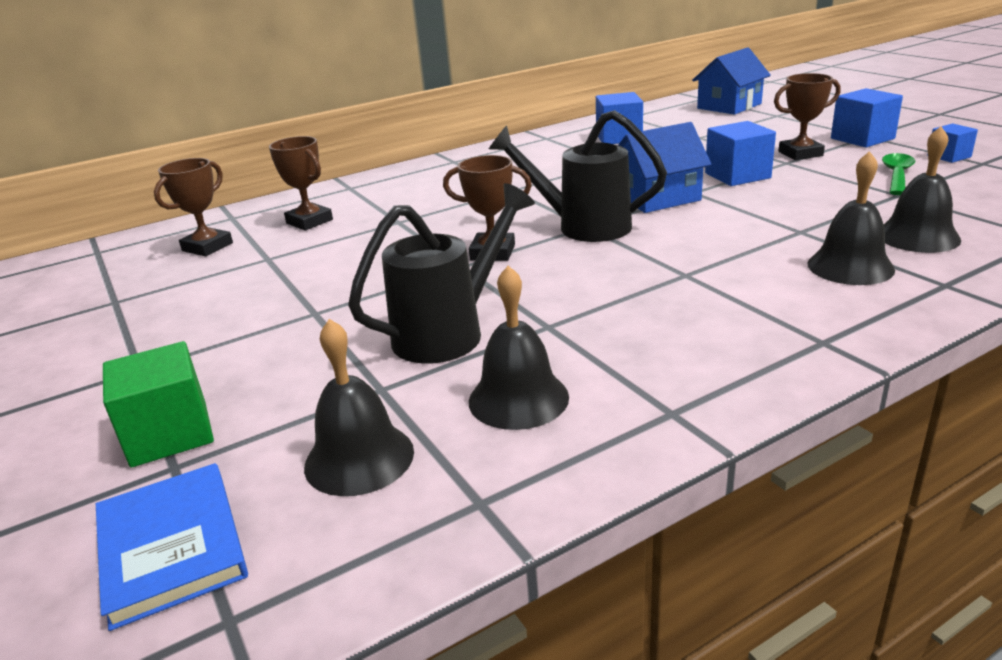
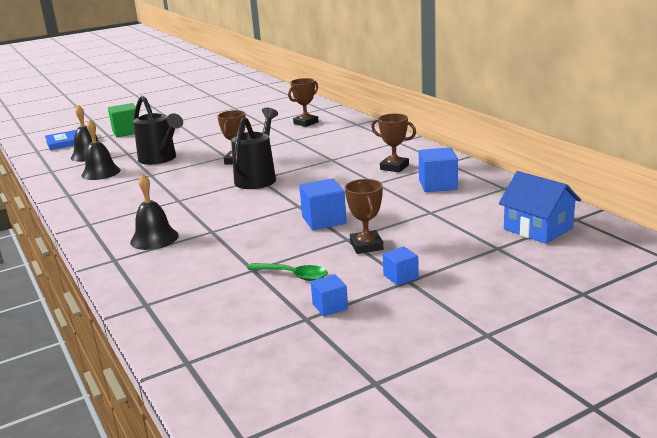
camera: 90 degrees right, 5 degrees down
brown trophy [154,158,233,256] -> brown trophy moved to [371,113,416,172]
blue house [618,122,711,213] -> none
blue cube [831,88,903,147] -> blue cube [383,246,419,286], size x0.60
black bell [884,126,961,253] -> none

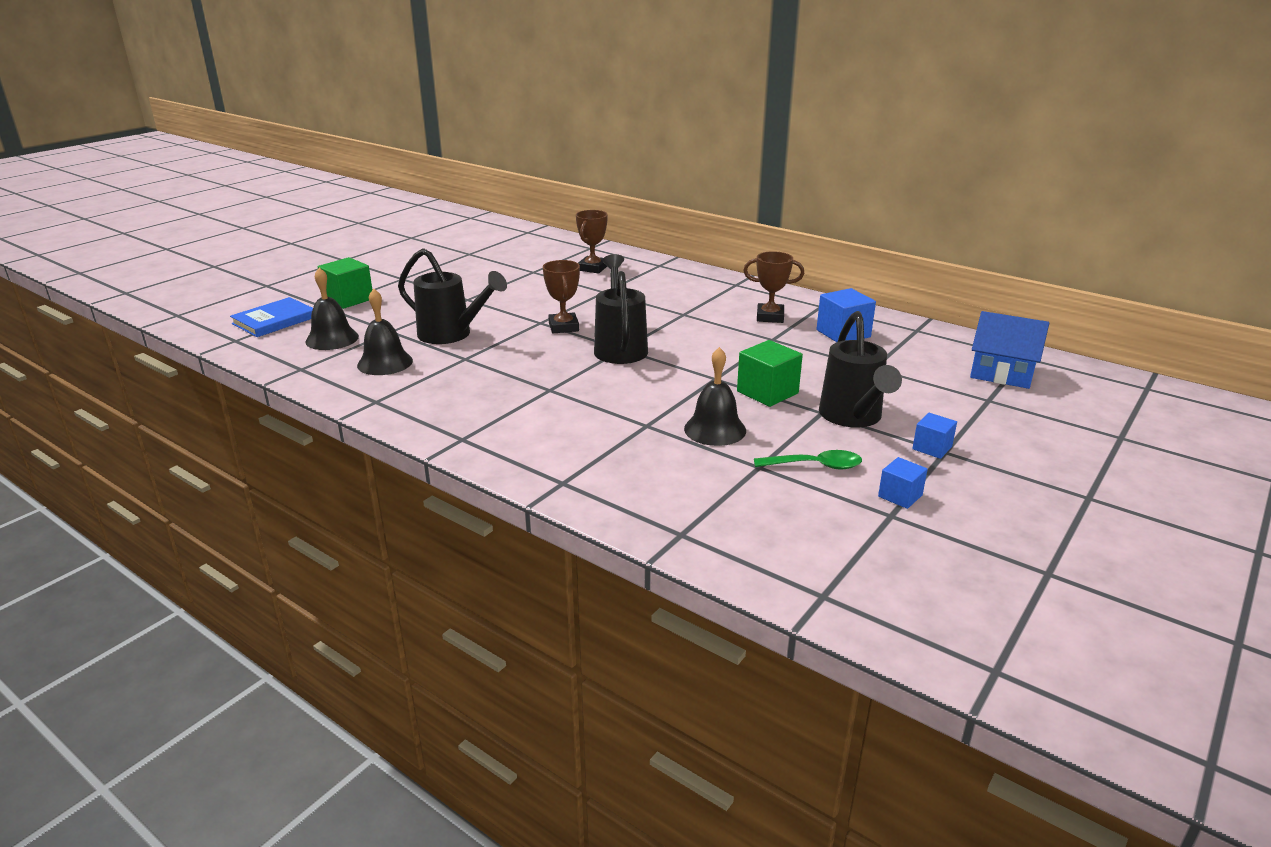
camera: 25 degrees left, 5 degrees up
black bell [130,174,179,250] -> black bell moved to [684,347,746,446]
blue cube [299,179,347,230] -> green cube [737,340,803,407]
brown trophy [345,179,383,254] -> black watering can [819,311,902,428]

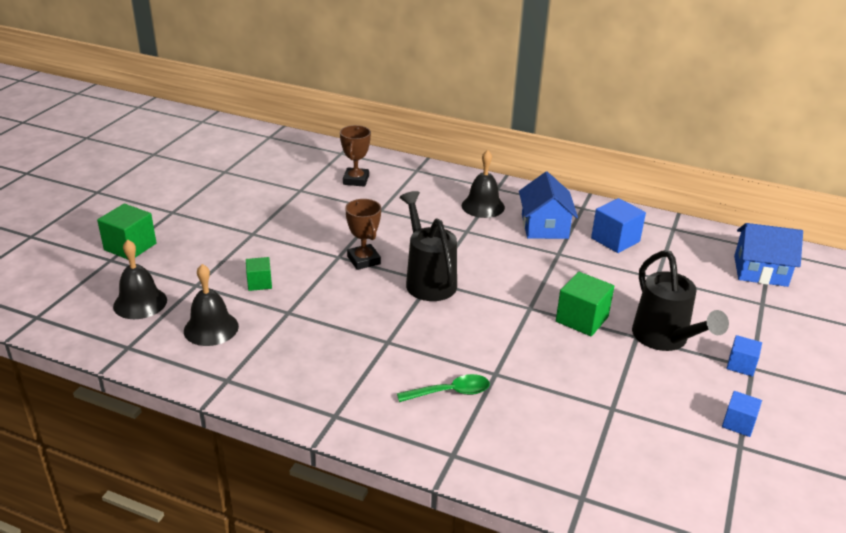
camera: 15 degrees left, 5 degrees up
blue book [230,297,313,337] -> none
black watering can [398,248,507,344] -> green cube [246,257,272,291]
black bell [684,347,746,446] -> black bell moved to [462,150,505,218]
brown trophy [743,251,804,323] -> blue house [519,172,578,239]
green spoon [754,450,862,470] -> green spoon moved to [397,374,490,402]

